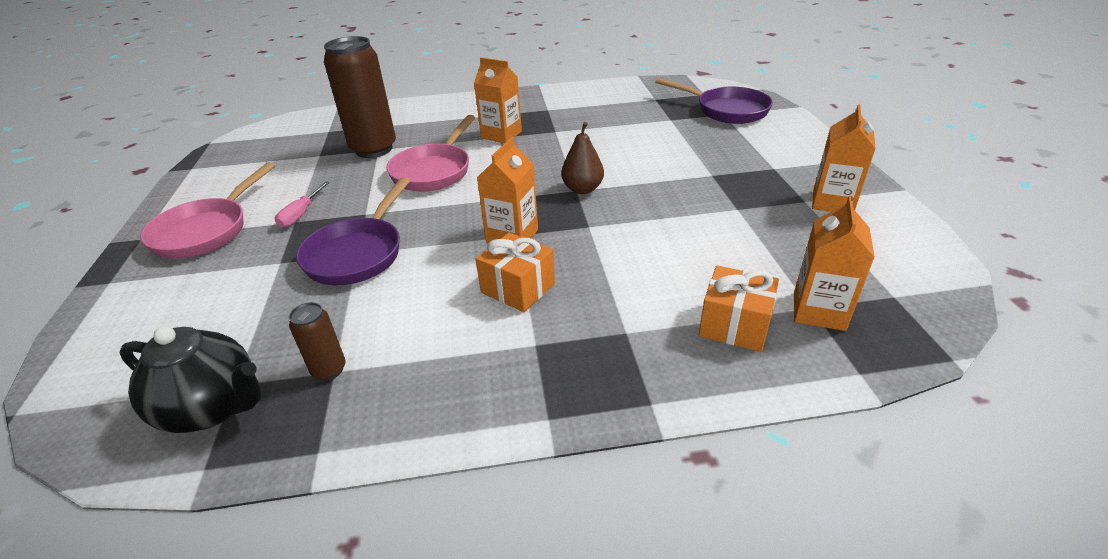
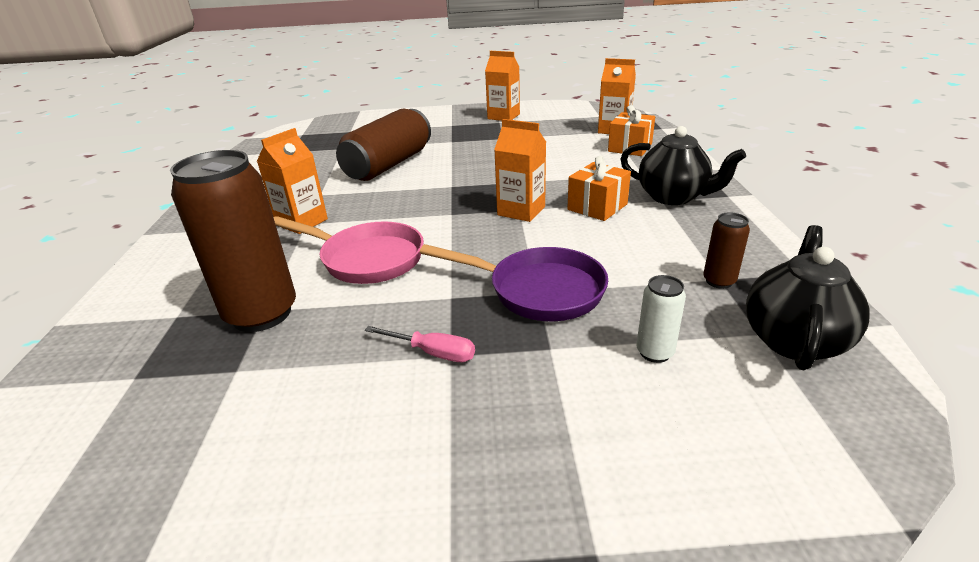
camera: 85 degrees left, 5 degrees down
pink pan [140,162,275,258] -> none
brown pear [561,122,604,194] -> none
purple pan [655,78,773,124] -> none
none -> brown can [336,109,431,181]
none -> black teapot [620,126,746,205]
none -> white can [636,275,686,363]

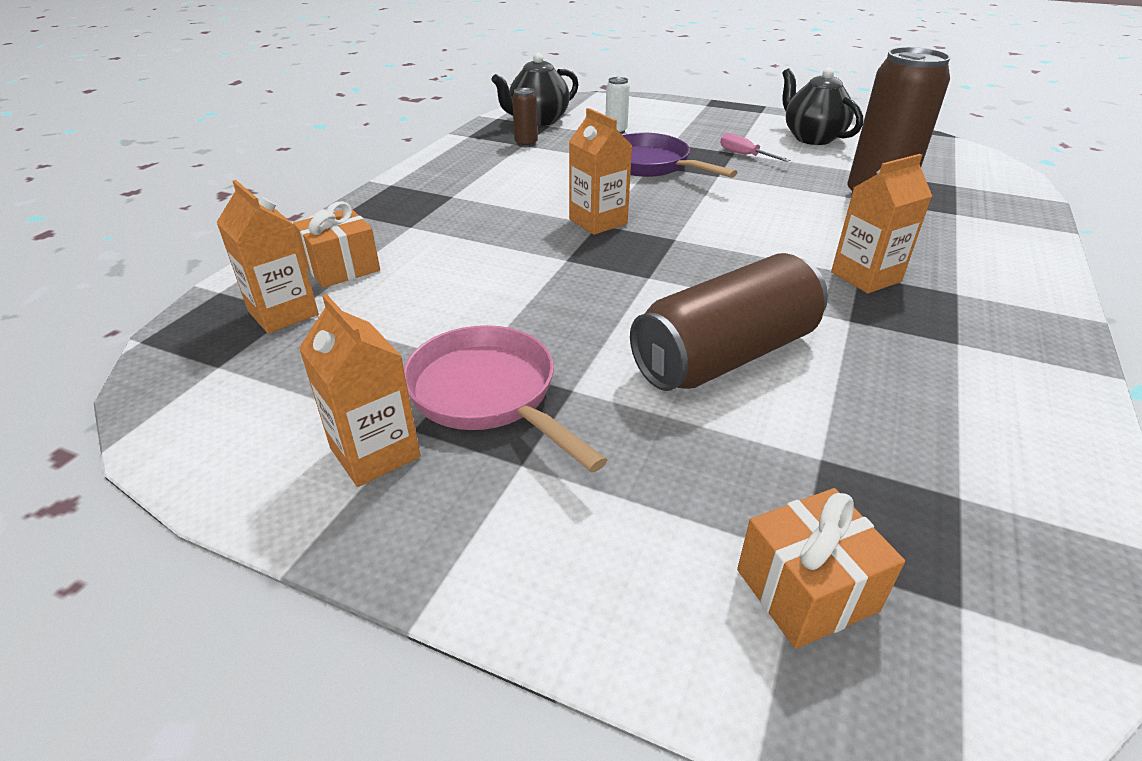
camera: 155 degrees left, 5 degrees up
pink pan [274,216,424,284] -> pink pan moved to [404,325,607,473]
orange gift [567,156,631,221] -> orange gift moved to [737,488,905,649]
black teapot [620,126,746,205] -> black teapot moved to [782,67,863,145]

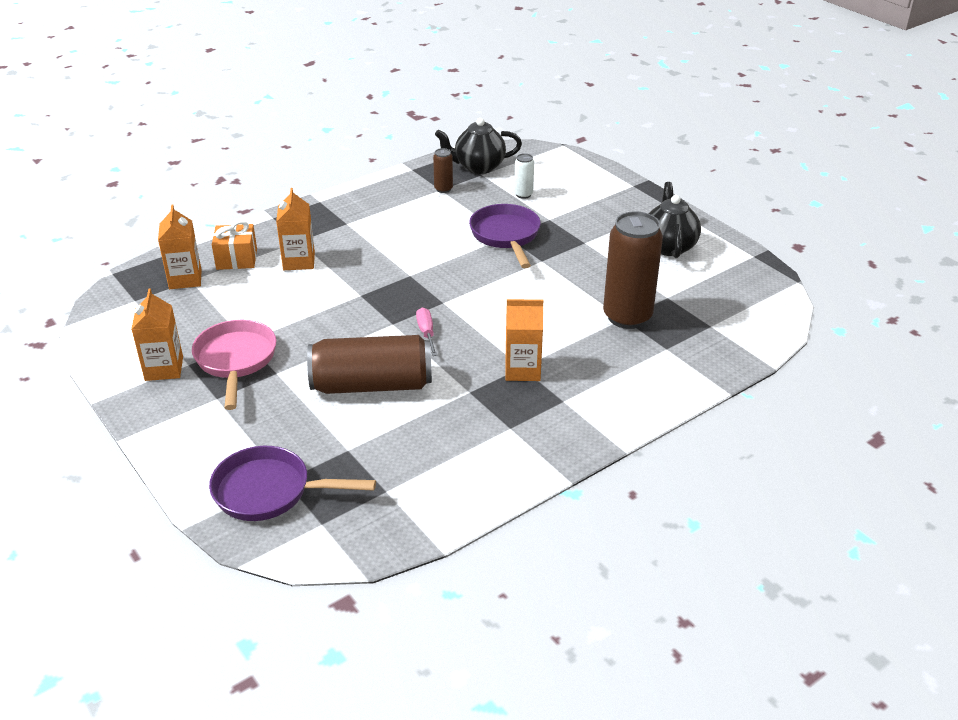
camera: 30 degrees right, 0 degrees up
orange carton [569,108,632,235] -> orange carton moved to [276,188,315,270]
pink screwdriver [720,133,790,162] -> pink screwdriver moved to [416,308,437,356]
orange gift [737,488,905,649] -> purple pan [209,446,376,521]

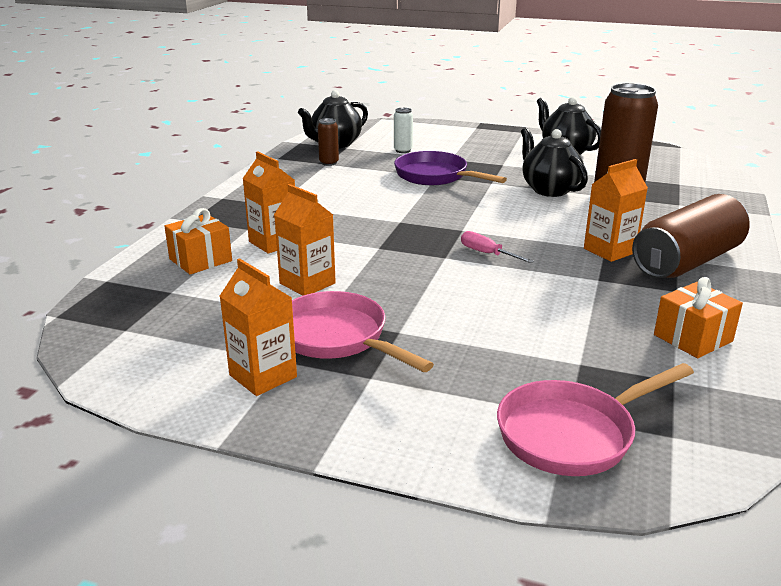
camera: 35 degrees left, 10 degrees down
orange carton [158,204,202,289] -> orange carton moved to [274,184,336,296]
purple pan [209,446,376,521] -> pink pan [497,363,694,476]
brown can [307,335,432,394] -> brown can moved to [632,194,749,278]
none -> black teapot [521,128,588,197]
none -> orange gift [654,277,743,358]

